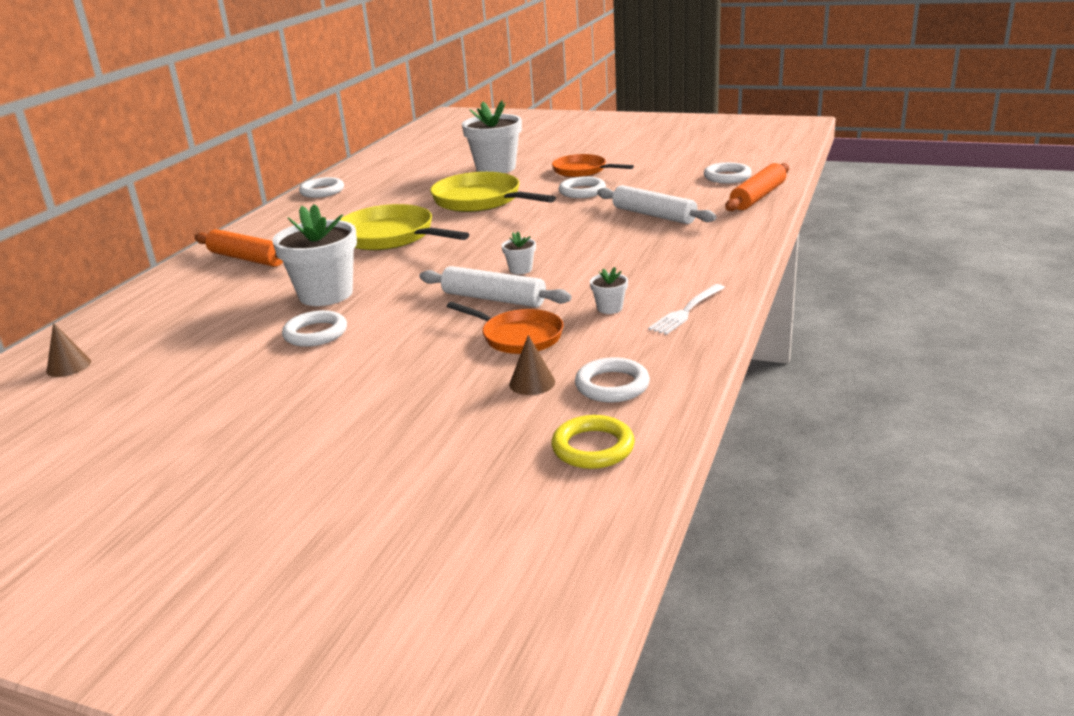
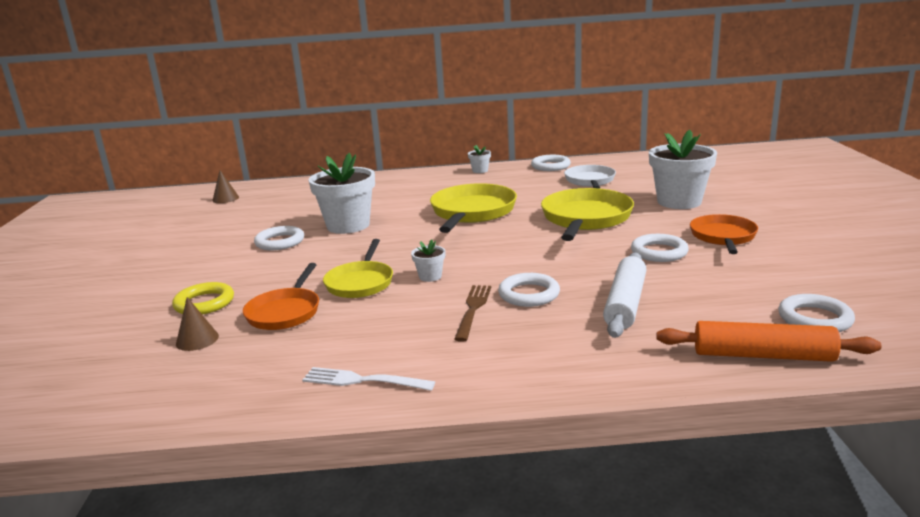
camera: 65 degrees right, 5 degrees down
orange rolling pin [195,229,283,267] -> none
white rolling pin [419,266,572,307] -> yellow pan [323,239,393,298]
yellow ring [551,415,635,469] -> yellow ring moved to [172,282,234,315]
white ring [575,357,650,403] -> white ring moved to [498,273,560,307]
white flower pot [590,267,628,314] -> white flower pot moved to [468,145,491,173]
none -> brown fork [454,285,491,342]
none -> white pan [564,165,616,189]

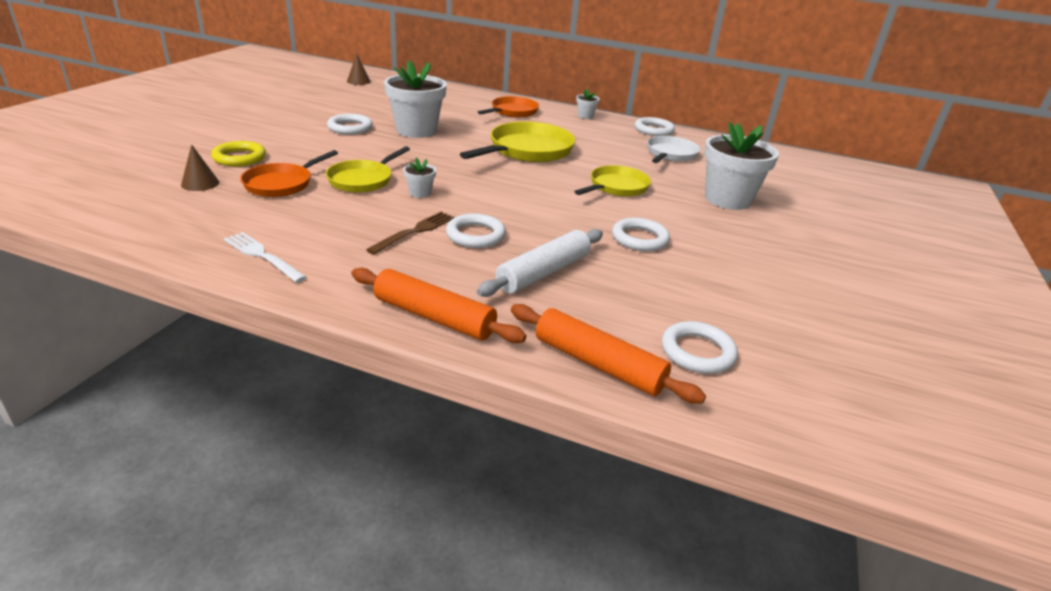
camera: 20 degrees right, 10 degrees up
yellow pan [541,188,634,241] -> yellow pan [574,165,651,197], size x0.64
orange pan [690,214,758,254] -> orange pan moved to [478,96,539,118]
none -> orange rolling pin [351,267,526,343]

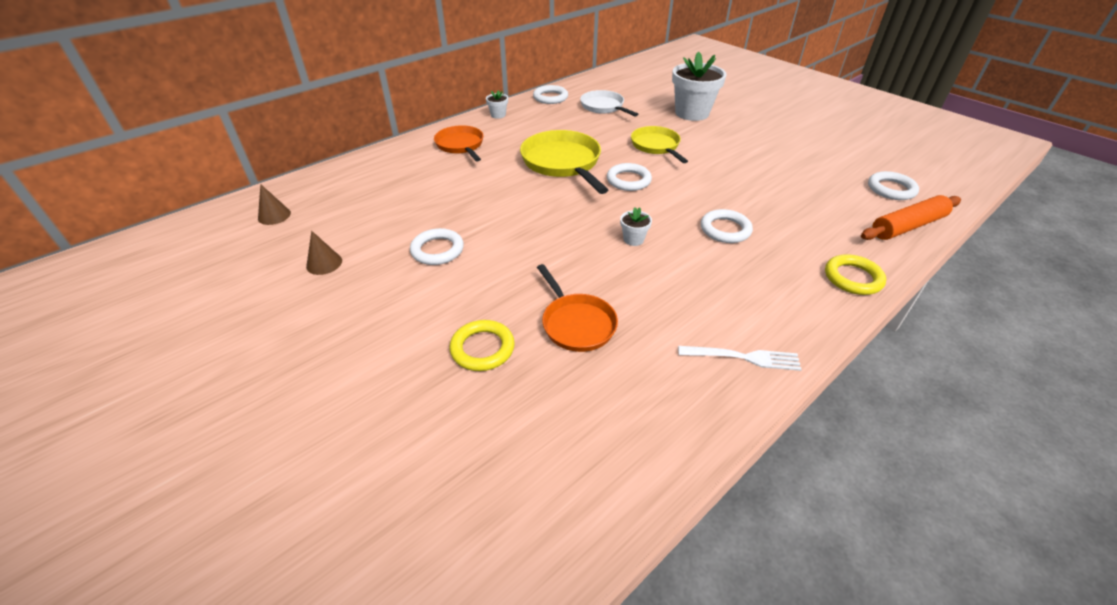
camera: 60 degrees left, 10 degrees up
brown cone [181,144,219,191] -> brown cone moved to [306,231,342,275]
white fork [224,232,307,283] -> white fork turned 150 degrees counterclockwise [678,346,802,371]
yellow pan [326,146,410,193] -> none
orange rolling pin [351,267,526,343] -> yellow ring [825,254,886,295]
brown fork [366,212,455,254] -> none
white flower pot [384,60,447,138] -> none
white rolling pin [477,229,603,297] -> none
white ring [612,218,670,252] -> white ring moved to [607,163,652,191]

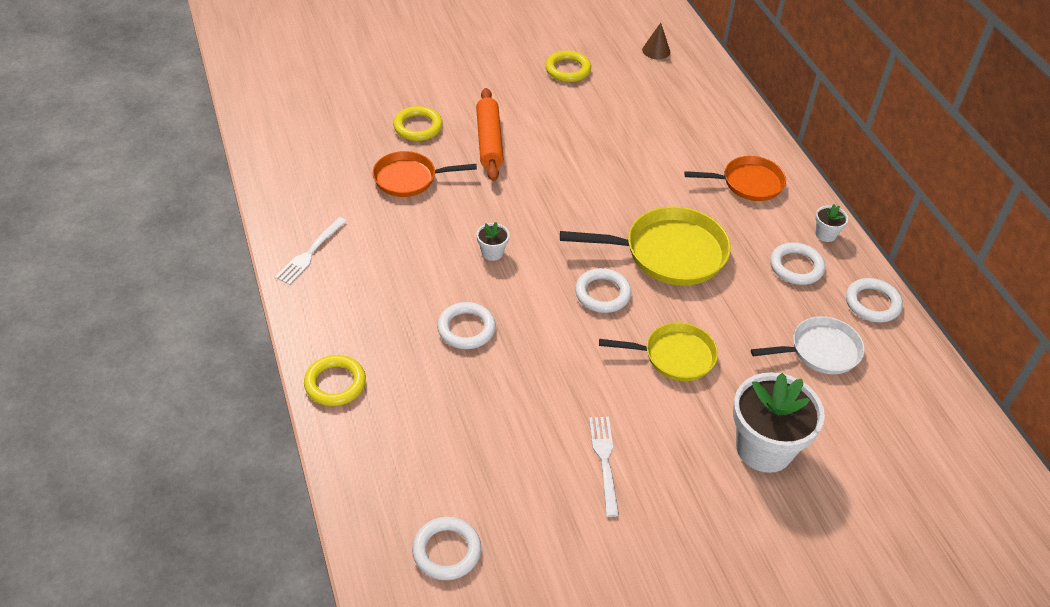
camera: 110 degrees right, 5 degrees up
brown cone [306,231,342,275] -> yellow ring [545,51,591,82]
white ring [410,228,464,265] -> white ring moved to [770,242,825,285]
orange rolling pin [861,195,961,240] -> orange rolling pin moved to [476,88,504,181]
none -> white fork [589,417,619,517]

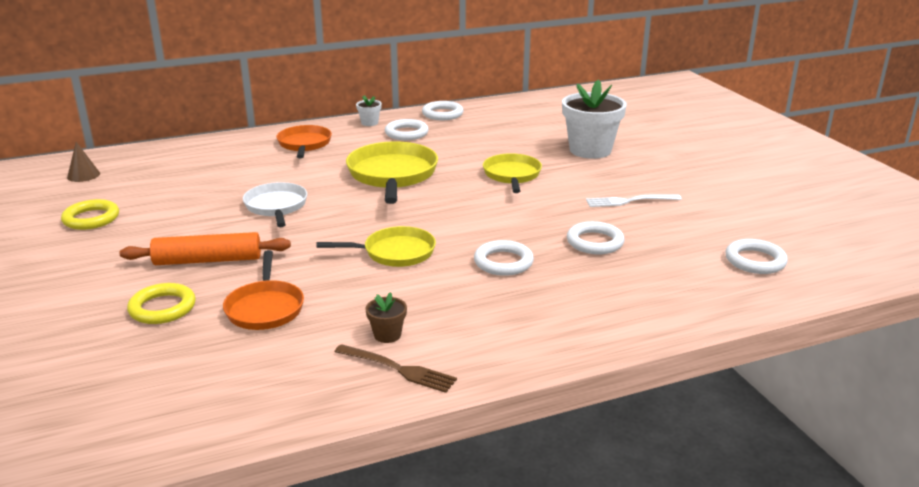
camera: 90 degrees left, 20 degrees down
white fork [275,217,347,285] -> brown fork [335,344,457,393]
yellow ring [304,355,366,406] -> none
white flower pot [476,222,509,261] -> yellow pan [317,226,436,267]
white ring [575,268,631,313] -> white ring moved to [567,221,624,254]
white pan [751,316,864,374] -> white pan moved to [243,182,307,227]
none -> brown flower pot [366,292,407,343]

